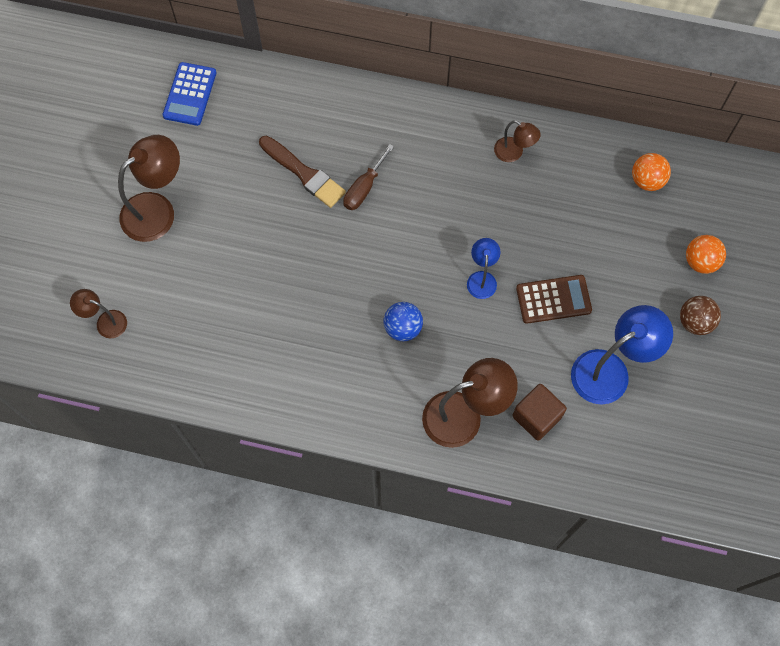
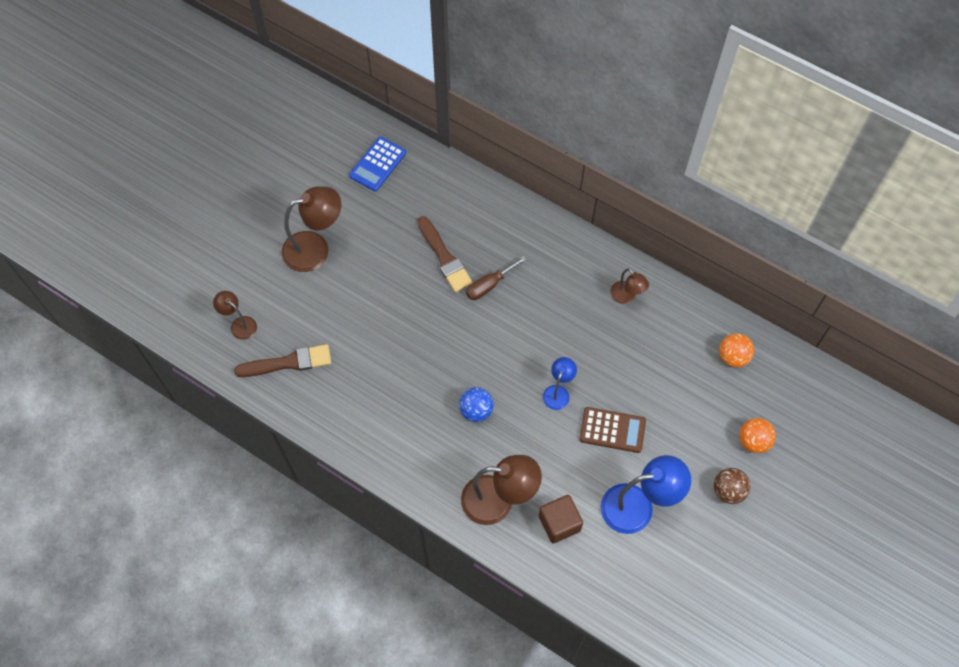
camera: 20 degrees right, 5 degrees down
none -> brown brush [234,344,331,377]

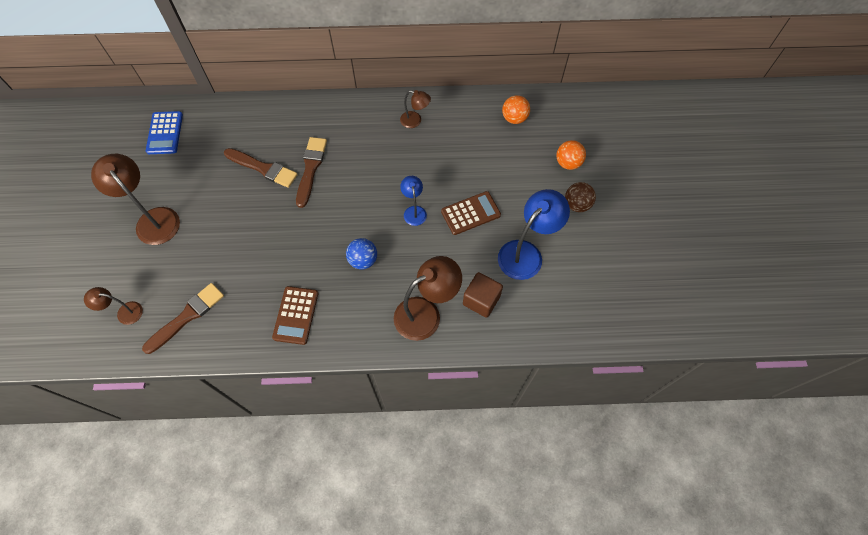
camera: 35 degrees left, 0 degrees up
brown lamp [282,186,341,272] -> brown lamp turned 75 degrees counterclockwise [91,154,180,245]
brown screwdriver [466,256,526,300] -> brown brush [296,137,327,208]
none -> brown calculator [272,286,318,345]

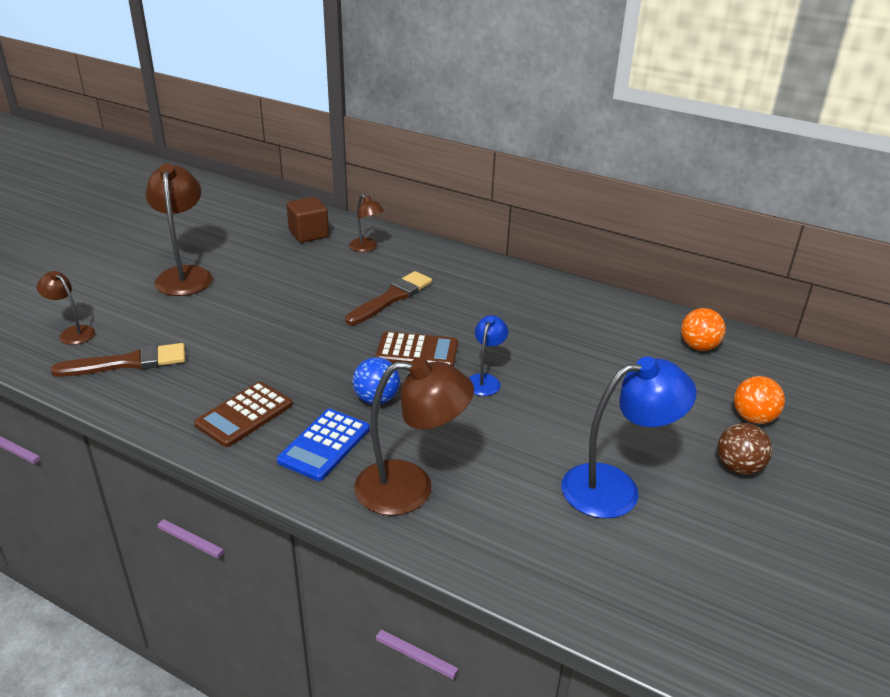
camera: 30 degrees right, 30 degrees down
blue calculator [146,111,183,154] -> blue calculator moved to [277,409,370,481]
brown brush [224,148,298,188] -> none
brown lamp [400,90,431,128] -> brown lamp moved to [349,194,384,252]
brown calculator [441,191,501,235] -> brown calculator moved to [376,331,458,367]
brown cube [463,272,503,318] -> brown cube moved to [286,197,329,243]

